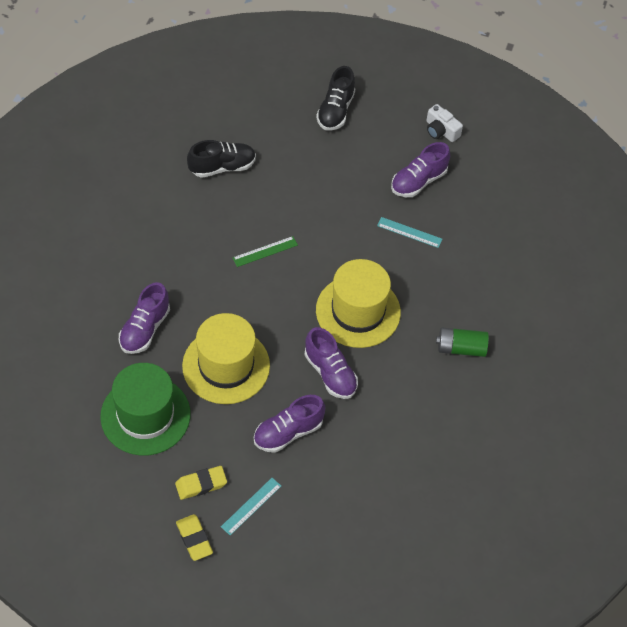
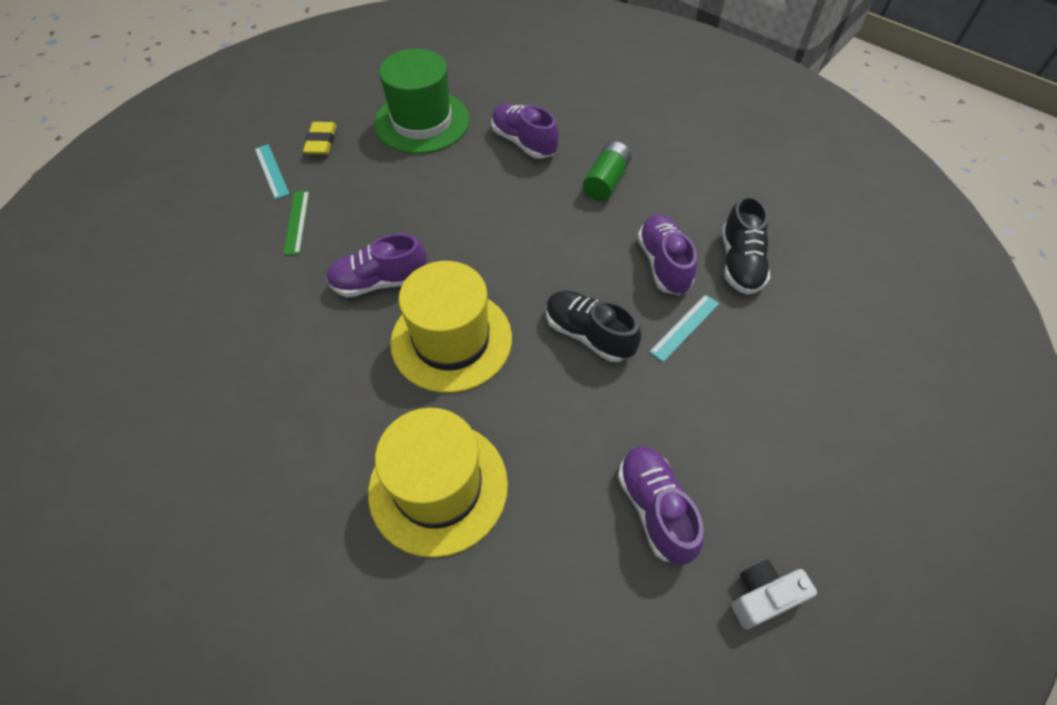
camera: 115 degrees right, 0 degrees up
yellow eraser [176,514,213,561] -> none
yellow hat [182,313,270,404] -> yellow hat moved to [368,408,508,558]
green ruler [233,236,298,267] -> green ruler moved to [283,191,310,255]
purple shoe [254,395,325,453] -> purple shoe moved to [637,215,697,295]
black shoe [316,66,355,131] -> black shoe moved to [546,291,641,362]
turquoise ruler [377,217,442,248] -> turquoise ruler moved to [649,294,719,362]
green battery [436,328,489,357] -> green battery moved to [583,141,631,201]

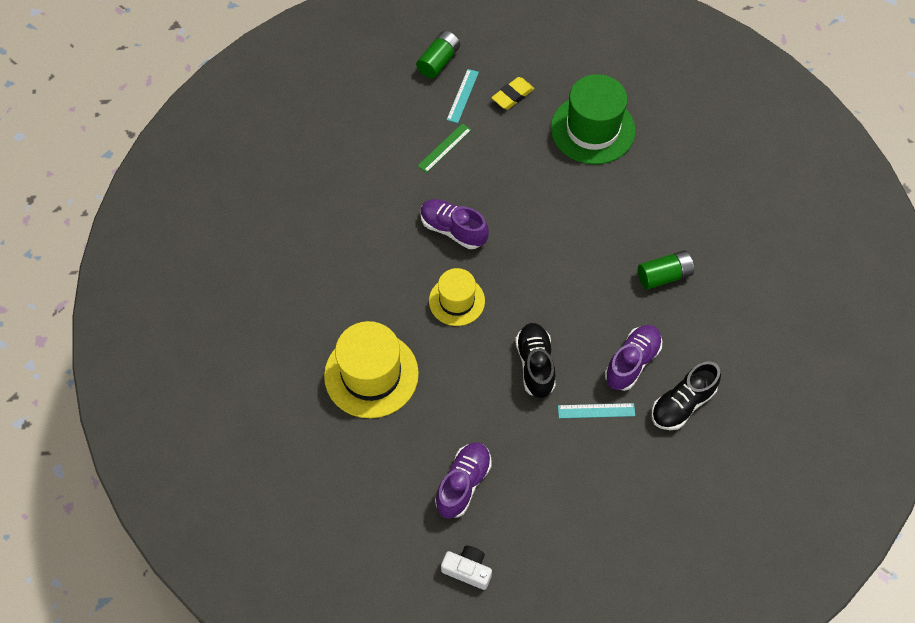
camera: 45 degrees right, 5 degrees up
yellow hat [390,261,512,393] -> yellow hat [429,268,485,326], size x0.62
purple shoe [491,103,559,159] -> none
none -> green battery [416,31,460,79]

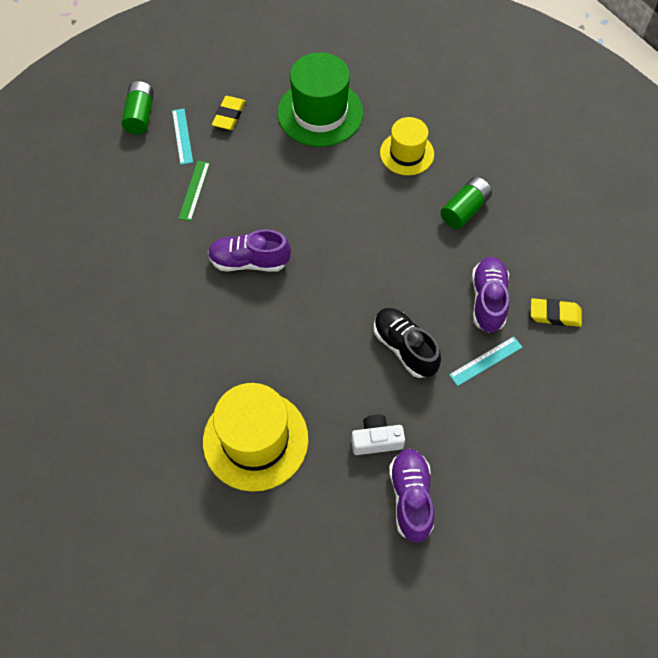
camera: 30 degrees left, 0 degrees up
yellow hat [429,268,485,326] -> yellow hat moved to [380,117,434,175]
white camera [441,546,492,590] -> white camera moved to [351,415,405,455]
black shoe [652,361,721,430] -> yellow eraser [531,298,582,327]

